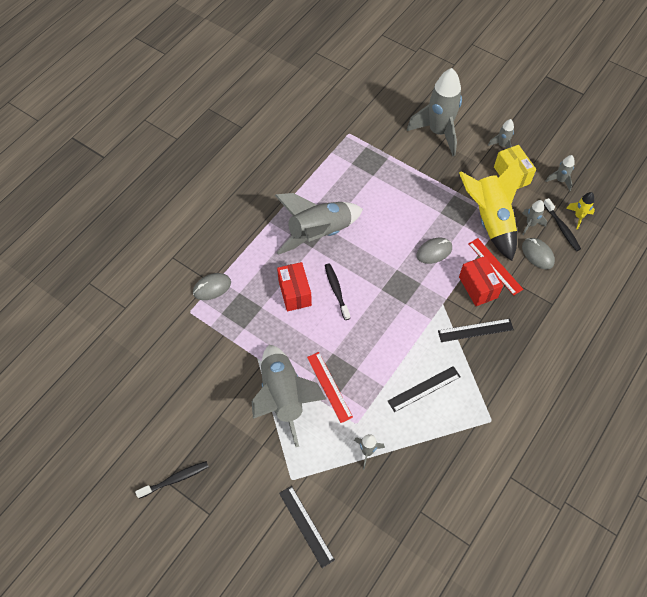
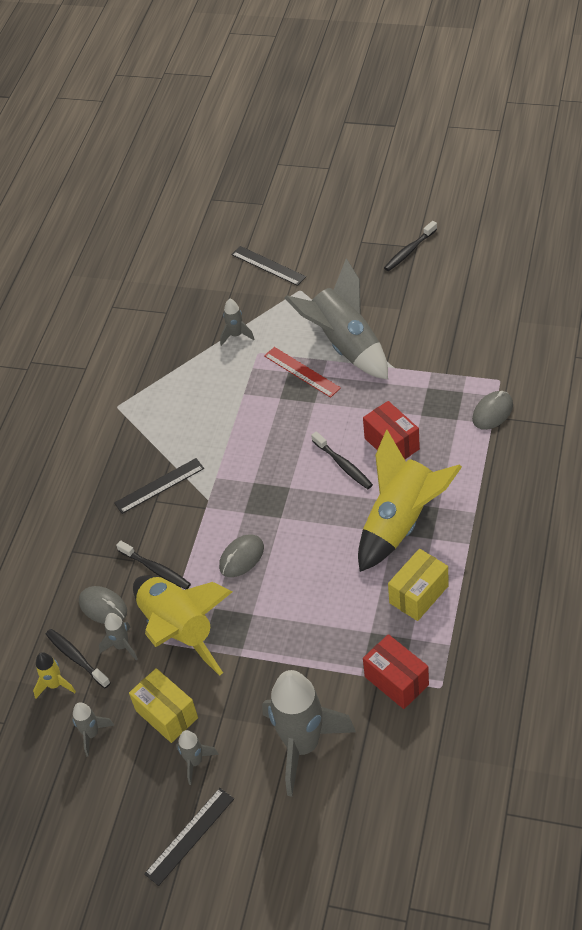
camera: 165 degrees right, 10 degrees down
grey rocket [275,193,363,255] -> yellow rocket [358,430,462,572]
black ruler [388,366,461,412] -> black ruler moved to [144,788,234,886]
red box [459,256,503,306] -> red box moved to [363,634,429,709]
red ruler [468,238,523,295] -> black toothbrush [116,540,191,589]
none -> yellow box [388,549,448,621]

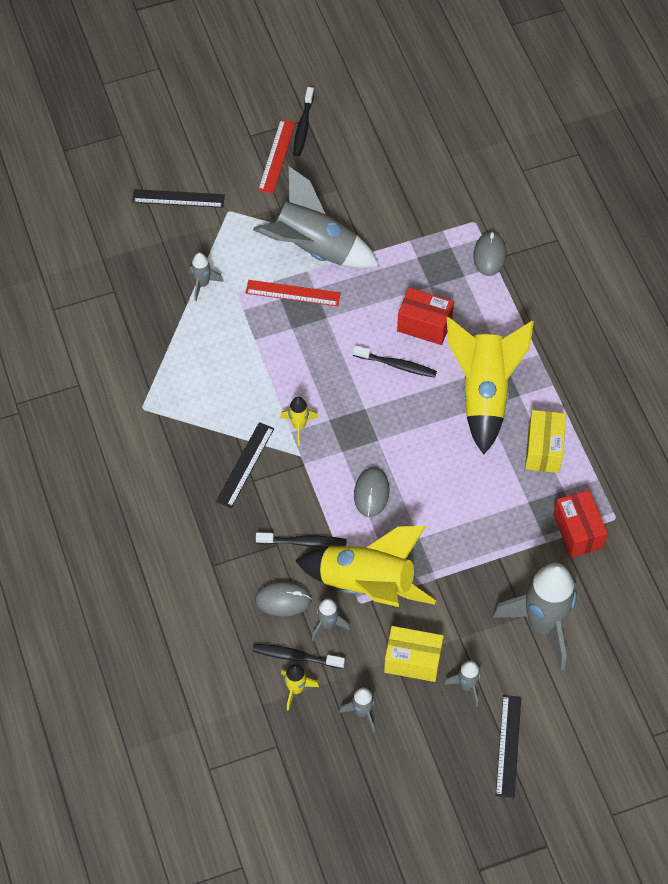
camera: 40 degrees left, 10 degrees up
red box [363,634,429,709] -> red box turned 60 degrees clockwise [553,490,608,558]
none -> red ruler [258,120,295,193]
none -> yellow rocket [280,397,318,446]

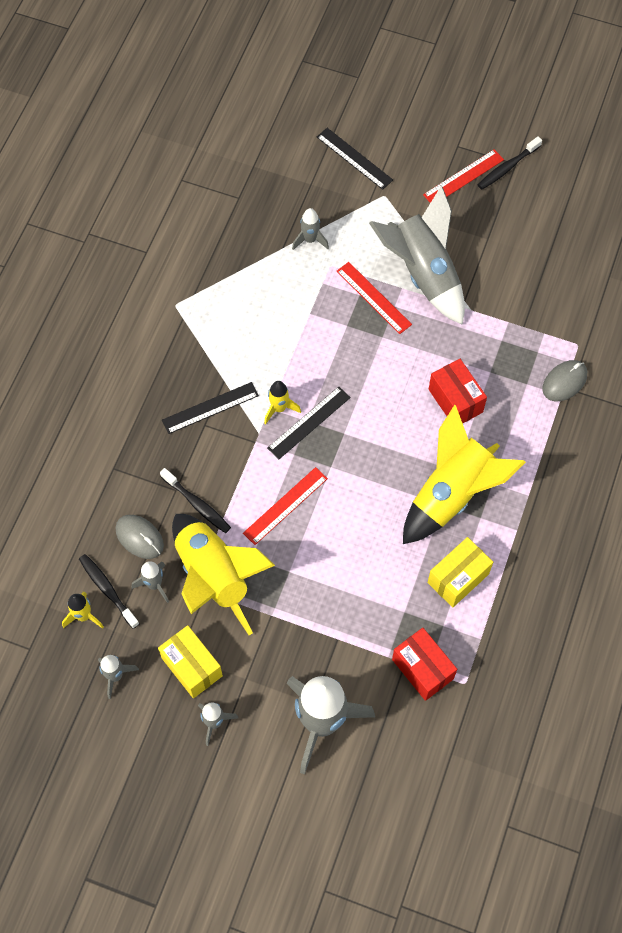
camera: 40 degrees right, 5 degrees up
black toothbrush [353,345,437,378] -> none
grey mouse [354,467,389,517] -> red ruler [243,467,328,545]
black ruler [496,695,521,798] -> black ruler moved to [267,387,351,460]
red box [553,490,608,558] -> red box turned 60 degrees counterclockwise [392,628,457,701]

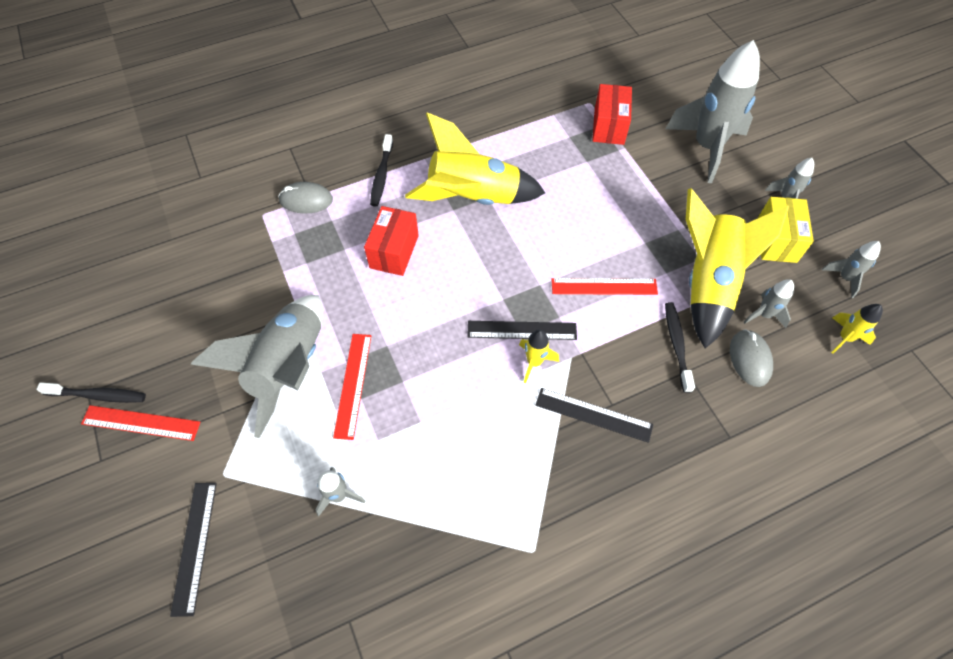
camera: 135 degrees left, 5 degrees down
black toothbrush [79,554,139,629] -> black toothbrush moved to [370,134,393,207]
yellow box [428,537,493,607] -> none

